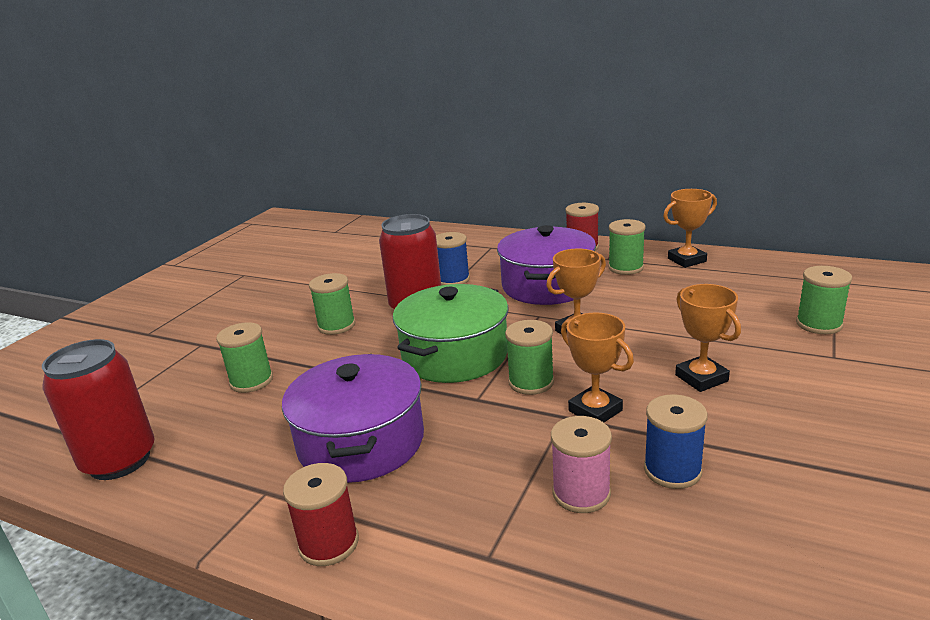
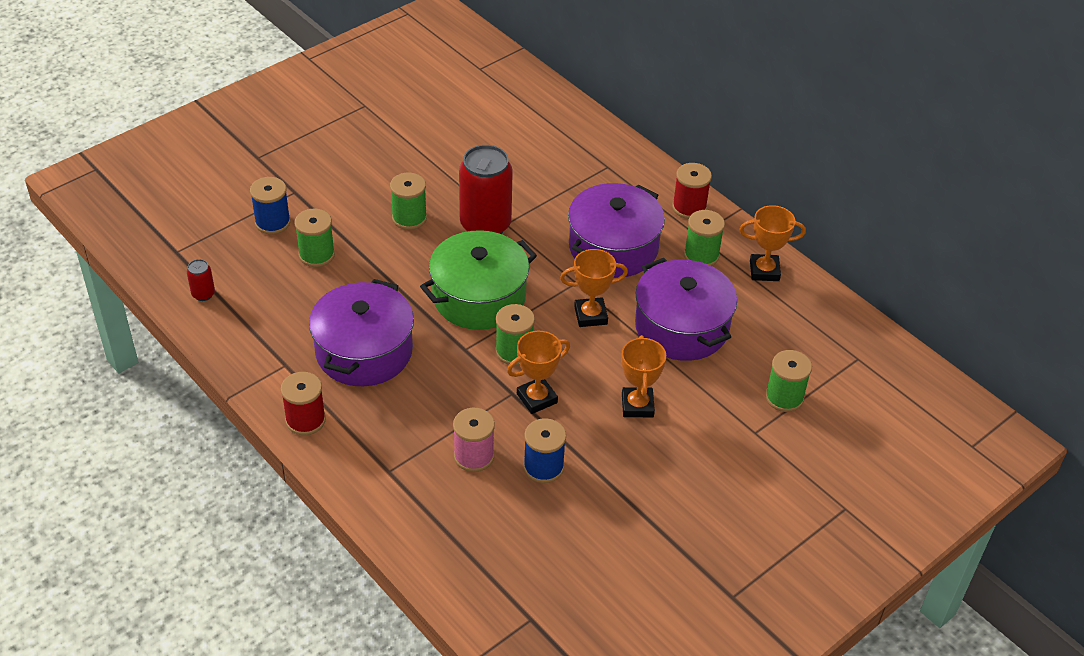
camera: 20 degrees right, 20 degrees up
red can [42,339,155,480] -> red can [187,259,215,301], size x0.44
blue spool [436,232,470,285] -> blue spool moved to [250,177,291,234]
orange trophy [561,313,634,422] -> orange trophy turned 75 degrees clockwise [507,331,570,414]
none -> purple pot [635,258,737,361]

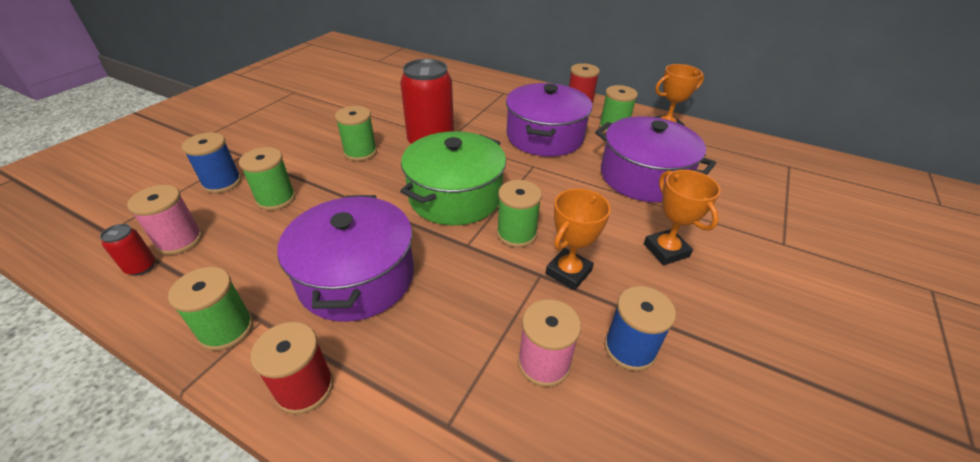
camera: 20 degrees left, 5 degrees down
orange trophy [560,249,628,327] -> none
green spool [765,350,812,412] -> green spool moved to [168,267,253,351]
none -> pink spool [127,185,202,255]

